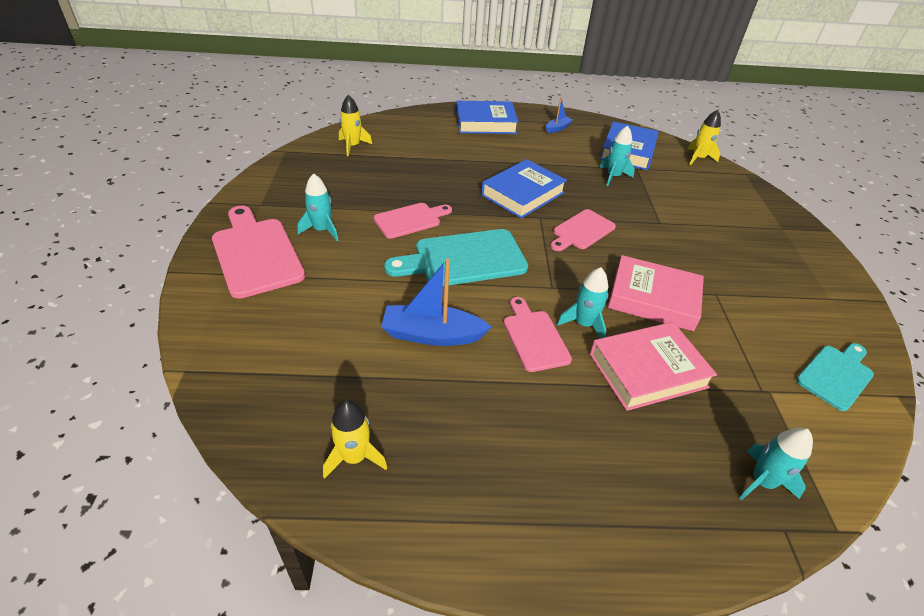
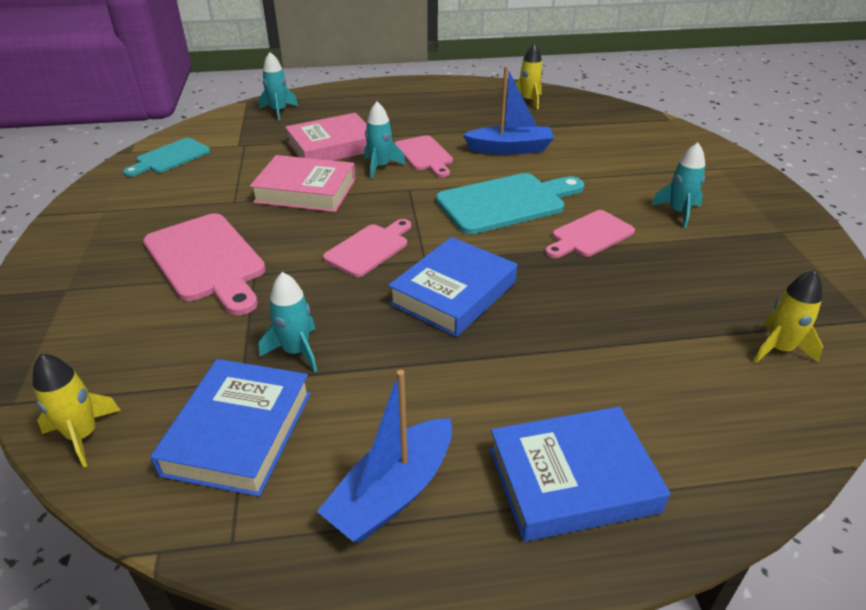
camera: 175 degrees right, 5 degrees down
pink cutting board [212,206,305,299] -> pink cutting board moved to [143,213,266,315]
blue boat [546,97,573,133] -> blue boat [317,370,452,542], size x1.88

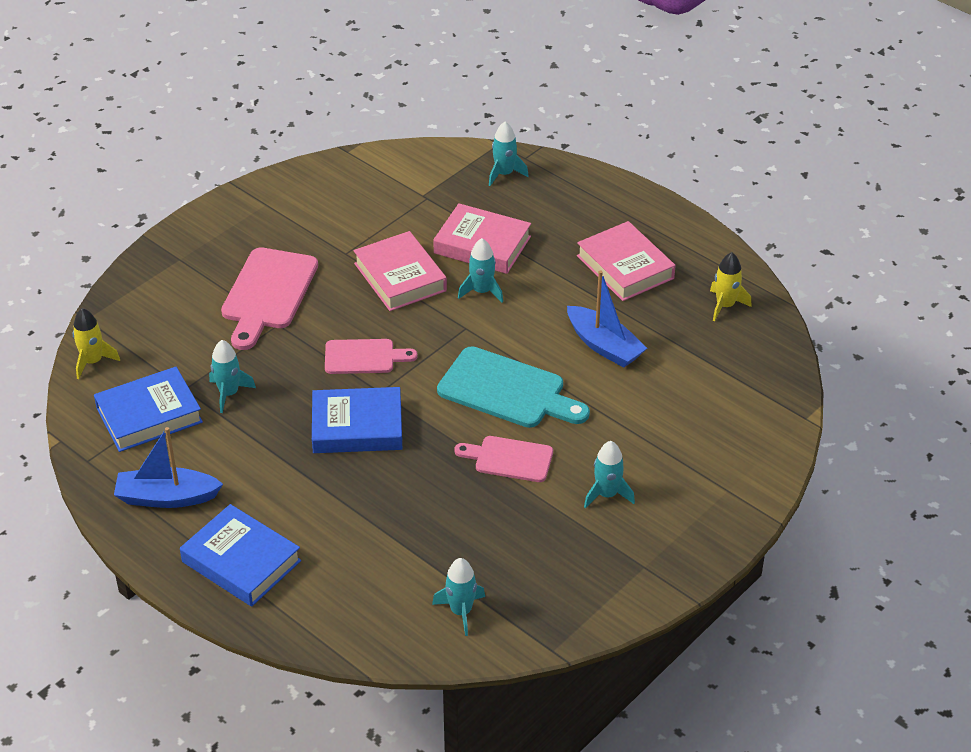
camera: 50 degrees right, 5 degrees up
turquoise cutting board [123,138,210,177] -> none
pink cutting board [394,135,453,178] -> none
yellow rocket [753,270,823,363] -> turquoise rocket [432,558,485,636]
none -> pink book [577,221,676,301]

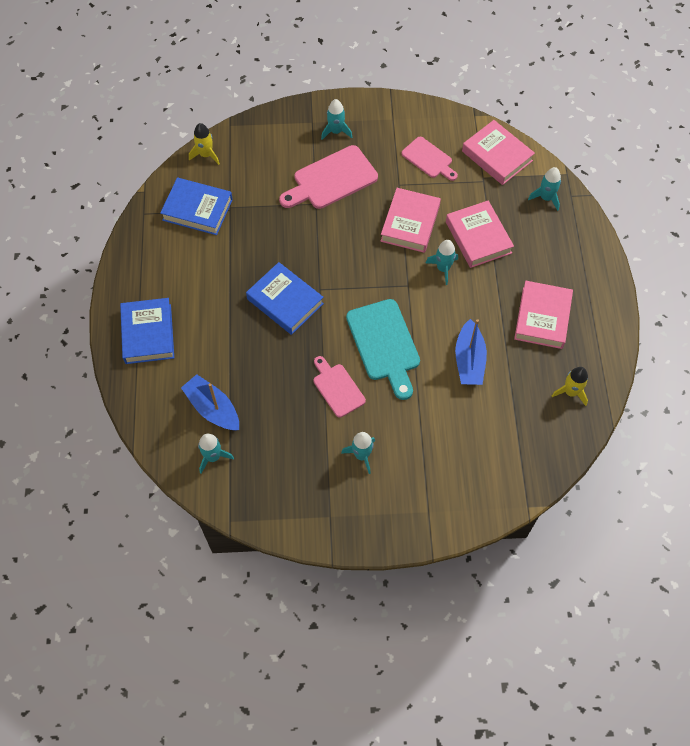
camera: 45 degrees right, 20 degrees up
blue boat [114,427,223,508] -> blue boat moved to [181,374,239,431]
turquoise rocket [209,340,256,413] -> turquoise rocket moved to [321,99,352,140]
pink cutting board [325,339,418,374] -> pink cutting board moved to [402,137,458,181]
none -> pink book [462,120,535,185]

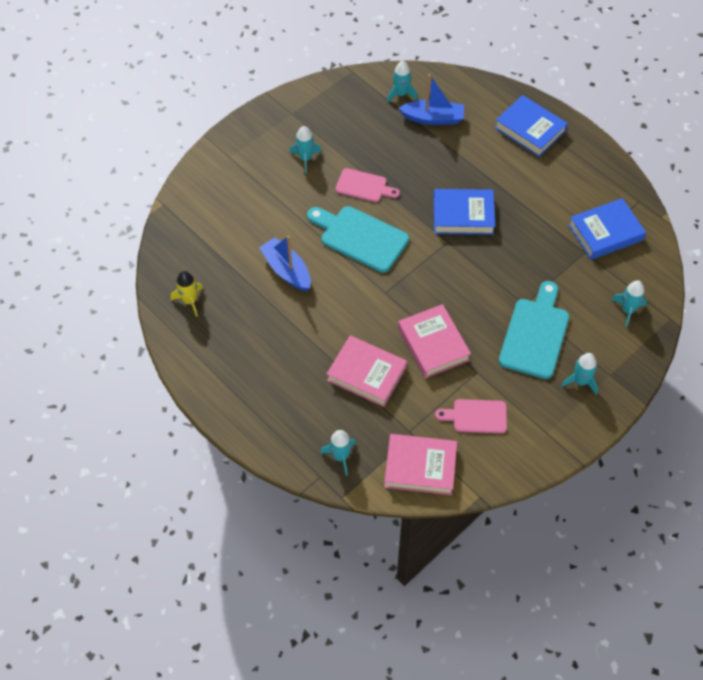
camera: 140 degrees right, 5 degrees down
yellow rocket [189,123,220,165] -> none
pink cutting board [279,145,378,209] -> turquoise cutting board [499,281,569,379]
turquoise rocket [426,240,458,285] -> turquoise rocket moved to [612,280,647,327]
pink book [514,281,573,349] -> none

